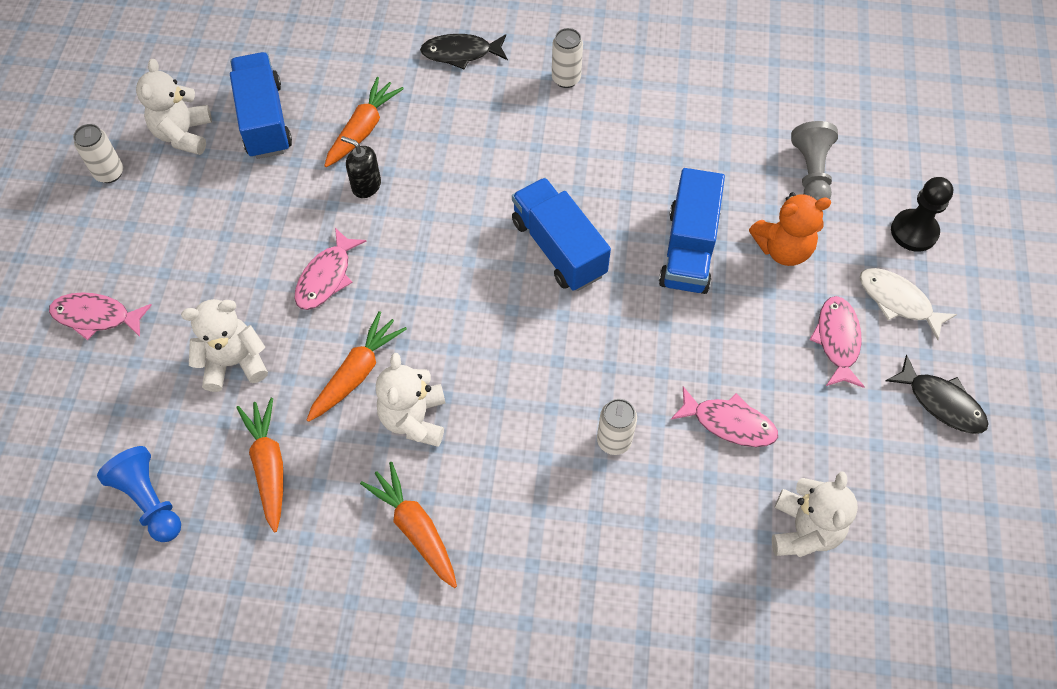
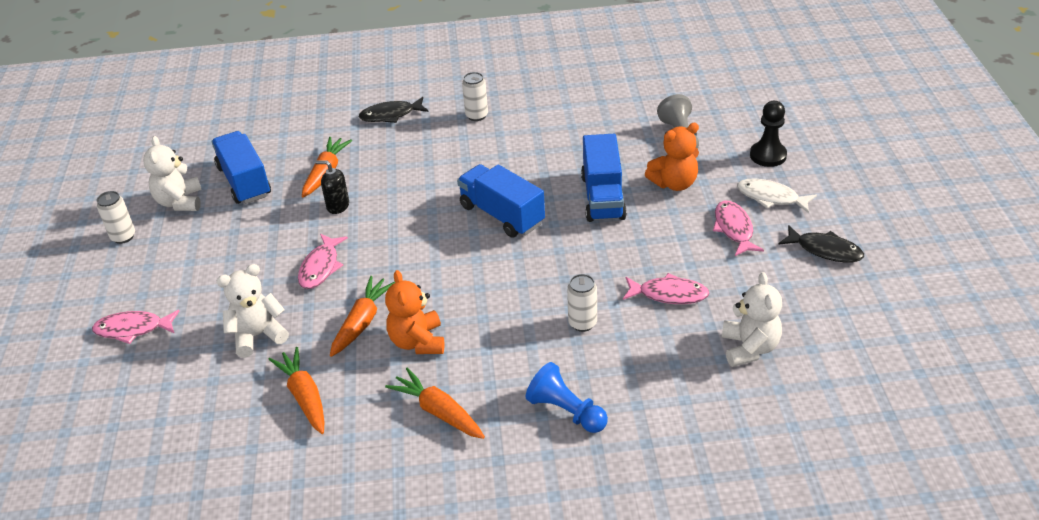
camera: 10 degrees left, 20 degrees down
blue pawn [97,446,181,542] -> blue pawn moved to [526,362,608,433]
white teddy bear [376,353,445,447] -> orange teddy bear [385,270,445,354]

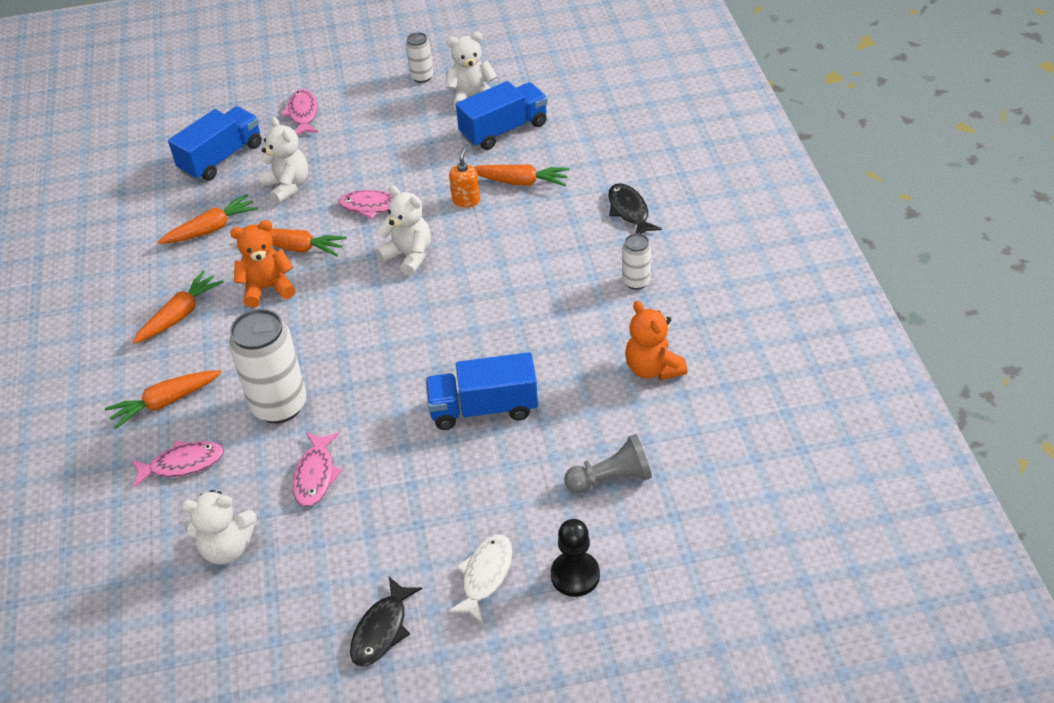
camera: 85 degrees right, 5 degrees up
black soap dispenser [315,160,349,214] -> orange soap dispenser [449,147,480,208]
blue truck [457,164,545,238] -> blue truck moved to [168,106,262,181]
blue pawn [526,362,608,433] -> orange carrot [105,370,222,429]
white can [567,274,597,332] -> white can [229,309,307,424], size x1.95
orange teddy bear [645,123,699,191] -> orange teddy bear moved to [625,301,688,380]
pink fish [713,201,764,256] -> pink fish moved to [131,441,224,487]
none -> white teddy bear [376,186,431,276]

